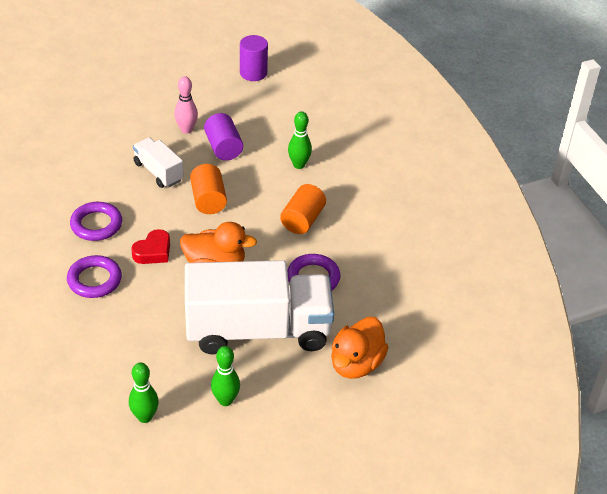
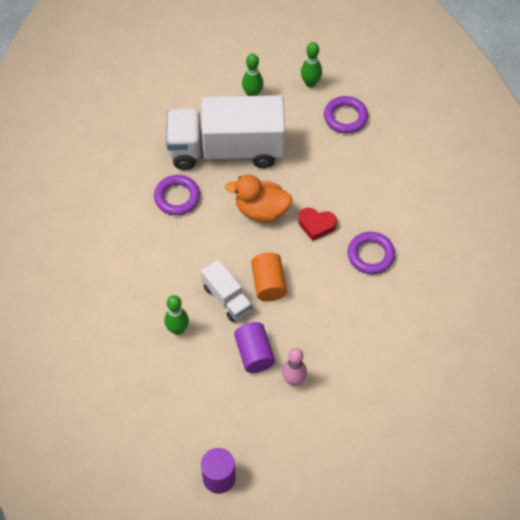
camera: 175 degrees left, 15 degrees up
purple ring [67,255,122,298] -> purple ring moved to [324,96,368,134]
red heart [131,229,170,264] -> red heart turned 120 degrees counterclockwise [298,208,337,241]
white truck [133,137,184,188] -> white truck moved to [201,260,252,322]
orange cylinder [280,184,326,234] -> none
orange duck [331,317,388,379] -> none

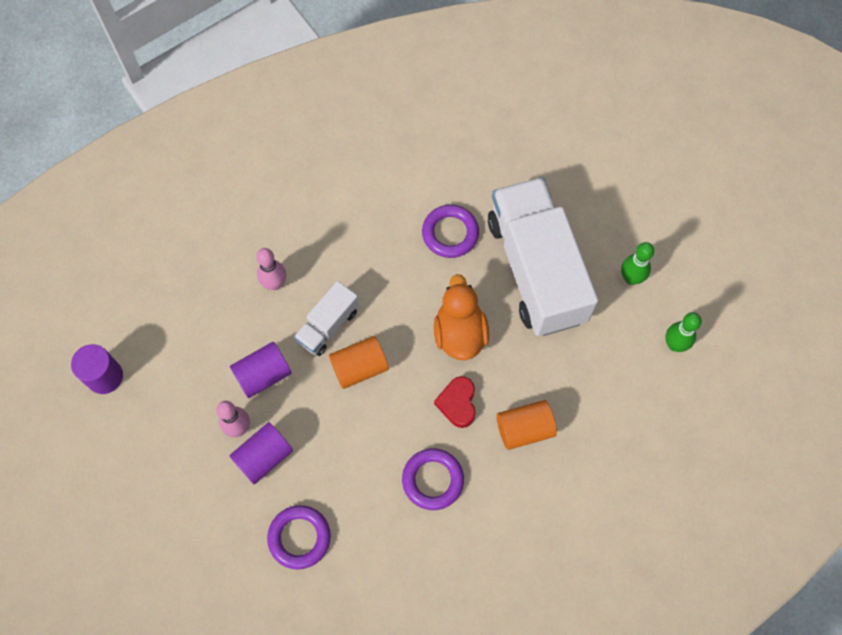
camera: 75 degrees right, 10 degrees up
green bowling pin [165,295,189,335] -> pink bowling pin [256,248,286,290]
purple ring [324,96,368,134] -> purple ring moved to [267,505,331,570]
none -> purple cylinder [230,422,293,484]
none -> orange cylinder [497,400,557,450]

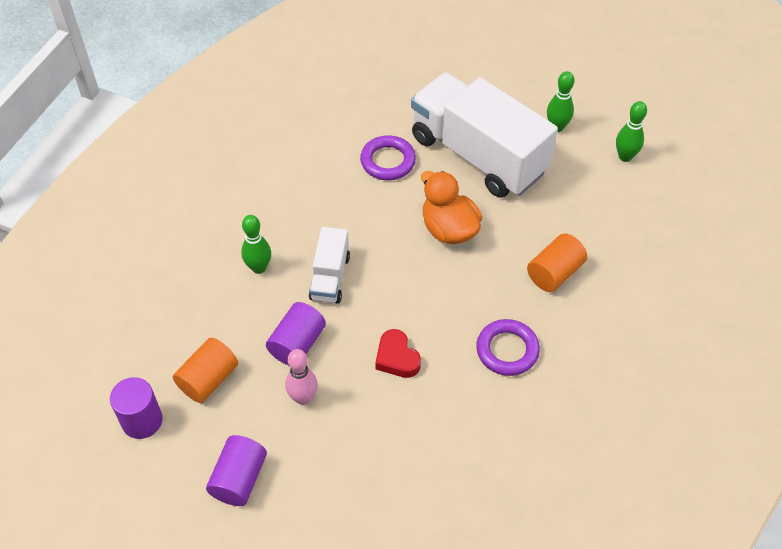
camera: 30 degrees left, 15 degrees down
purple cylinder [230,422,293,484] -> purple cylinder moved to [206,435,267,506]
pink bowling pin [256,248,286,290] -> green bowling pin [241,215,271,274]
purple ring [267,505,331,570] -> none
orange cylinder [329,336,389,389] -> orange cylinder moved to [173,338,238,403]
red heart [434,376,476,428] -> red heart moved to [375,329,421,378]

